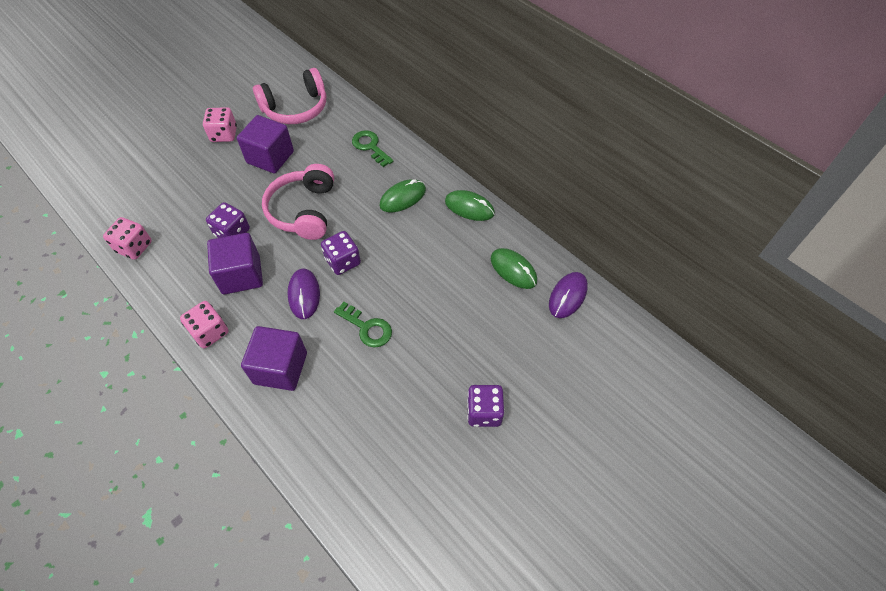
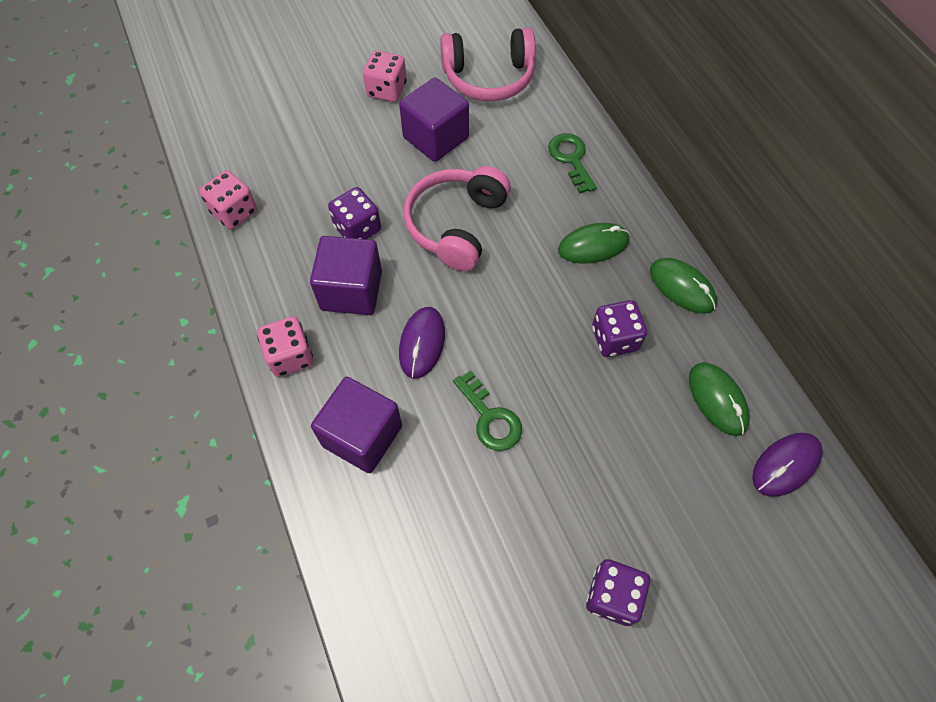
camera: 20 degrees right, 5 degrees up
purple dice [321,231,361,275] -> purple dice moved to [592,300,647,357]

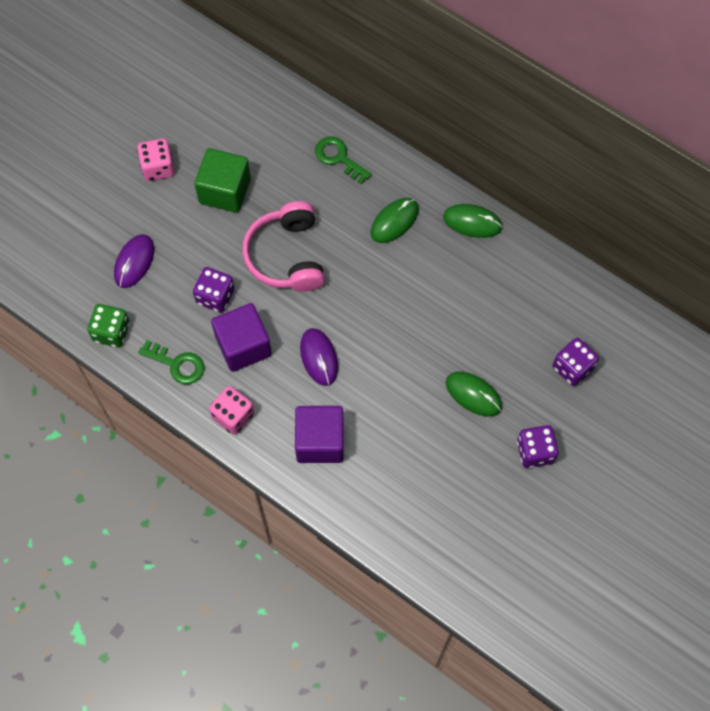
camera: 30 degrees left, 5 degrees up
pink dice [199,171,257,229] -> green dice [87,304,130,348]
purple cube [399,77,469,162] -> green cube [194,148,251,213]
pink headphones [440,28,536,101] -> none
green key [453,370,522,451] -> green key moved to [138,340,204,384]
purple dice [592,300,647,357] -> purple dice moved to [553,338,599,386]
green mouse [689,362,750,436] -> green mouse moved to [446,372,502,417]
purple mouse [752,433,823,497] -> purple mouse moved to [114,234,154,288]

